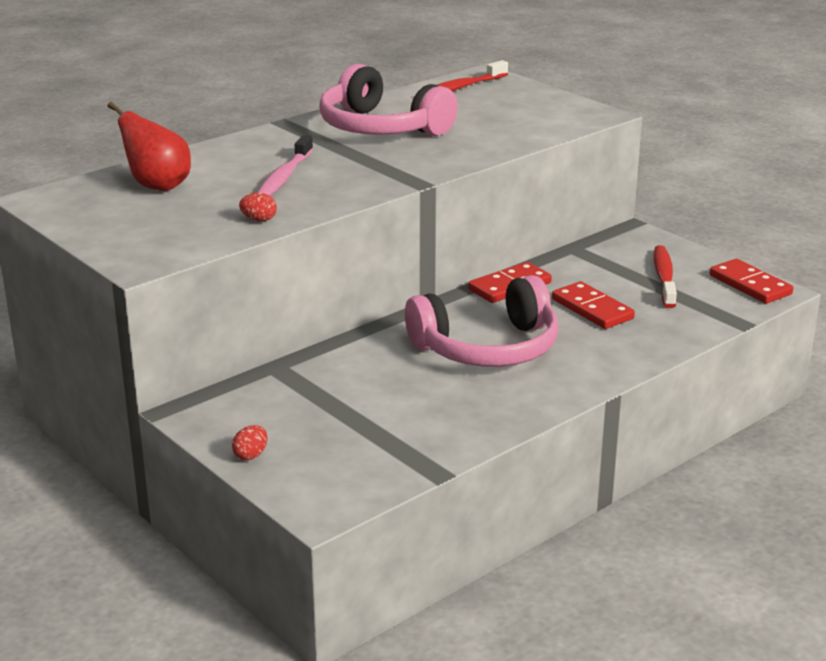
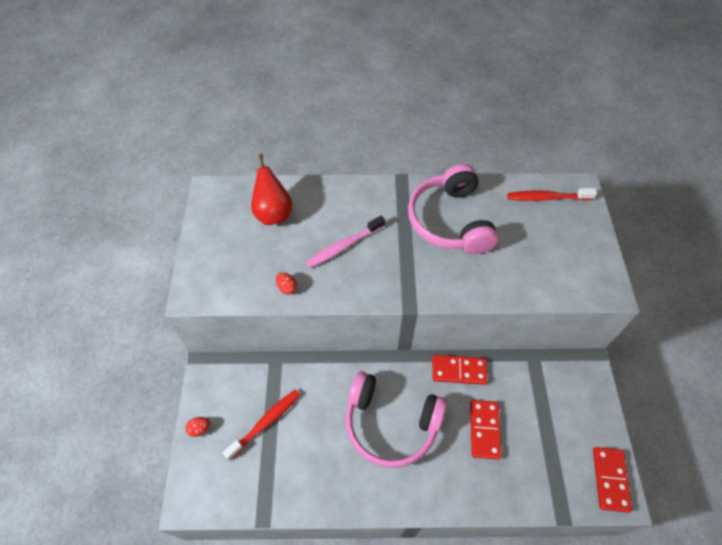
camera: 40 degrees right, 30 degrees up
red toothbrush [654,245,677,308] -> red toothbrush moved to [223,389,300,461]

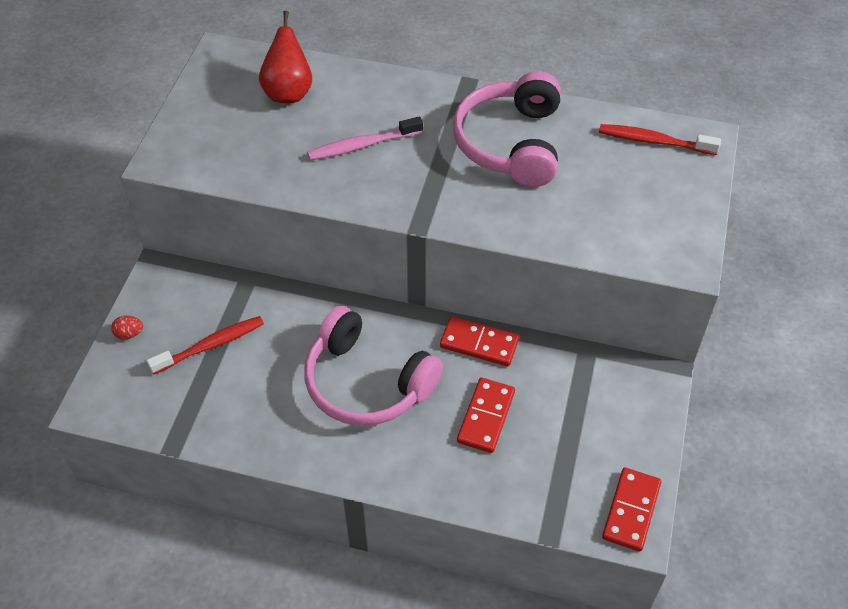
camera: 15 degrees right, 5 degrees down
red egg [276,273,297,295] -> none

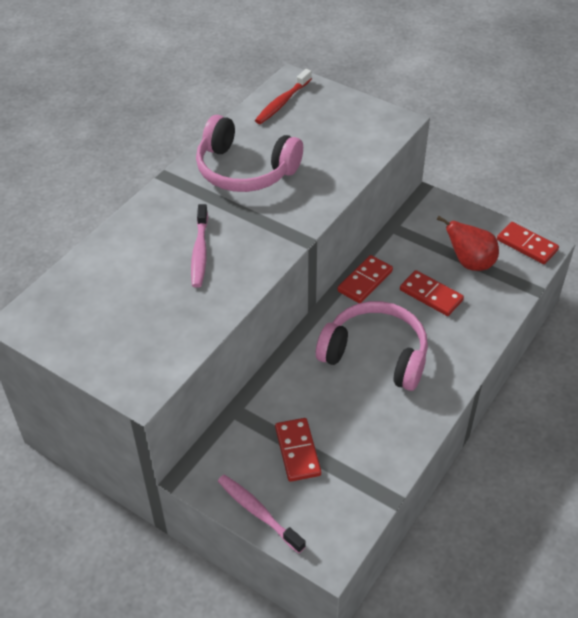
camera: 70 degrees left, 5 degrees down
red egg [111,316,143,339] -> pink toothbrush [218,475,306,553]
red toothbrush [147,316,264,375] -> red domino [275,418,321,482]
red pear [259,11,312,103] -> red pear moved to [437,216,499,271]
pink headphones [304,306,443,426] -> pink headphones turned 120 degrees counterclockwise [316,301,428,391]

